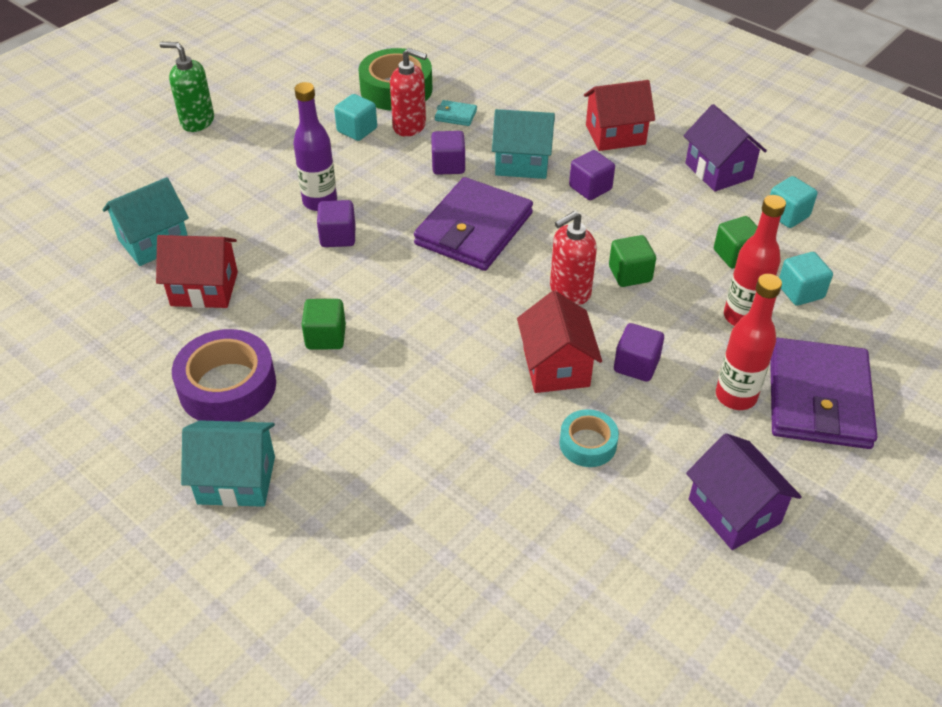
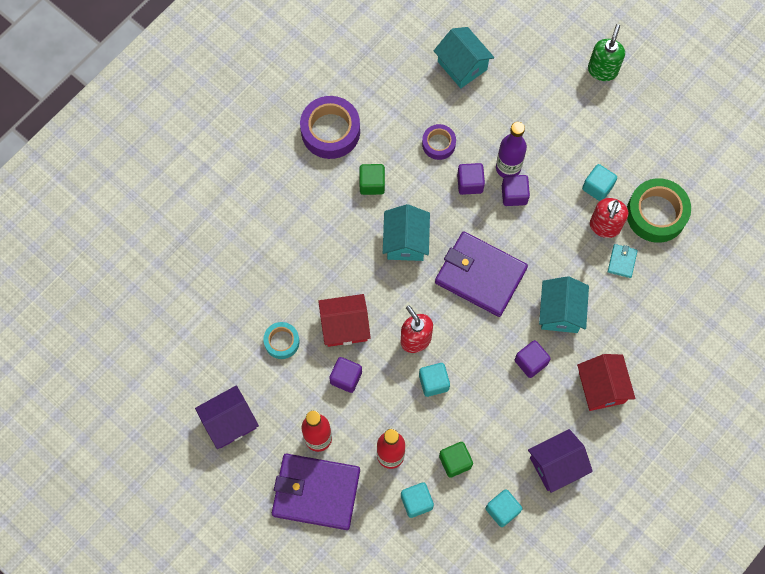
camera: 90 degrees right, 25 degrees up
red house [156,235,238,308] -> none
turquoise house [181,420,275,507] -> turquoise house moved to [383,204,430,261]
purple cube [431,131,465,175] -> purple cube moved to [502,175,530,206]
green cube [609,235,656,287] -> turquoise cube [419,363,450,397]
none -> purple tape [422,124,456,160]

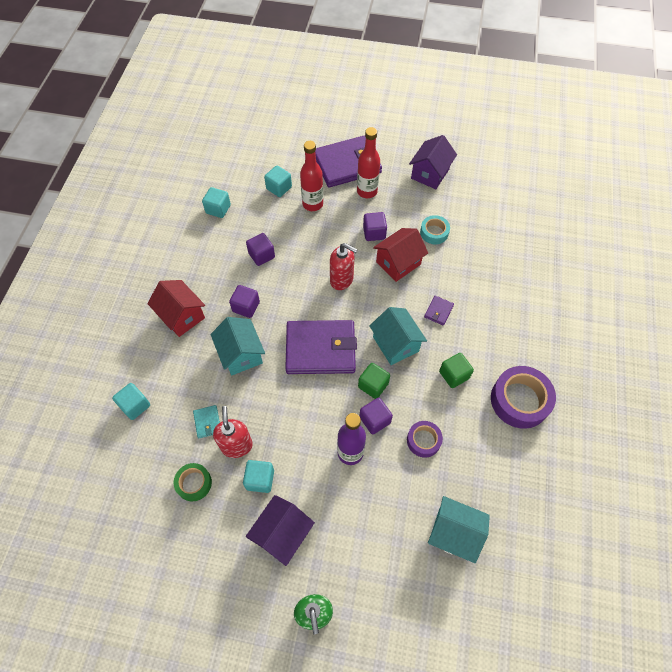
camera: 150 degrees right, 10 degrees down
turquoise cube [419,363,450,397] -> turquoise cube moved to [112,383,150,420]
green cube [439,442,473,478] -> green cube moved to [358,363,390,399]
purple cube [502,175,530,206] -> purple cube moved to [246,233,275,266]
purple house [528,429,593,493] -> purple house moved to [246,495,315,566]
green tape [627,178,691,243] -> green tape [174,463,212,502], size x0.56
none -> purple wallet [424,295,454,326]

